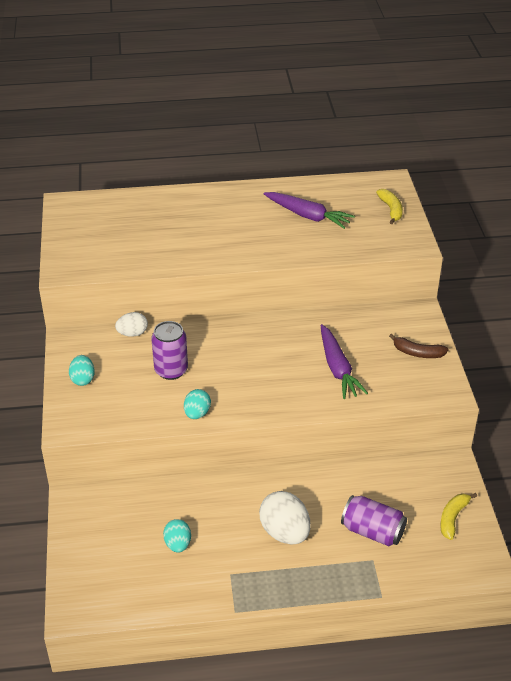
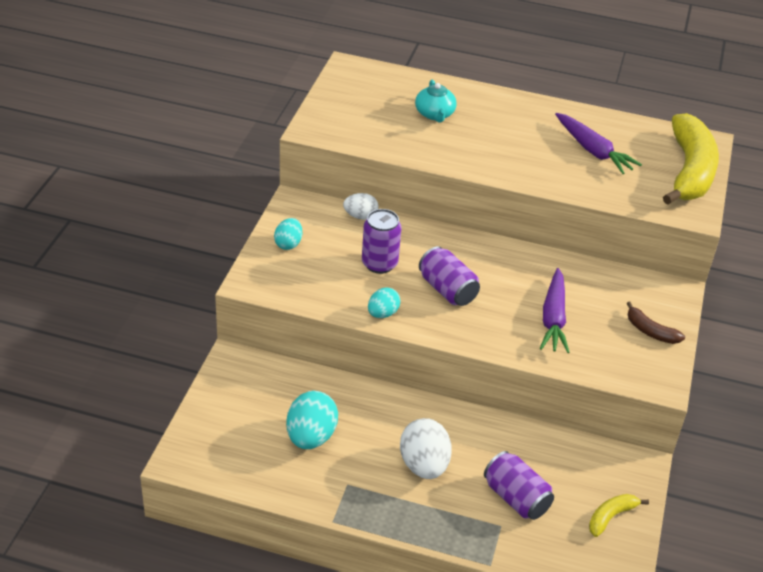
camera: 20 degrees right, 0 degrees up
turquoise egg [163,519,191,553] -> turquoise egg [286,391,338,449], size x1.68
yellow banana [376,189,403,224] -> yellow banana [663,113,719,205], size x2.26
none -> turquoise teapot [415,80,457,122]
none -> purple can [419,246,480,306]

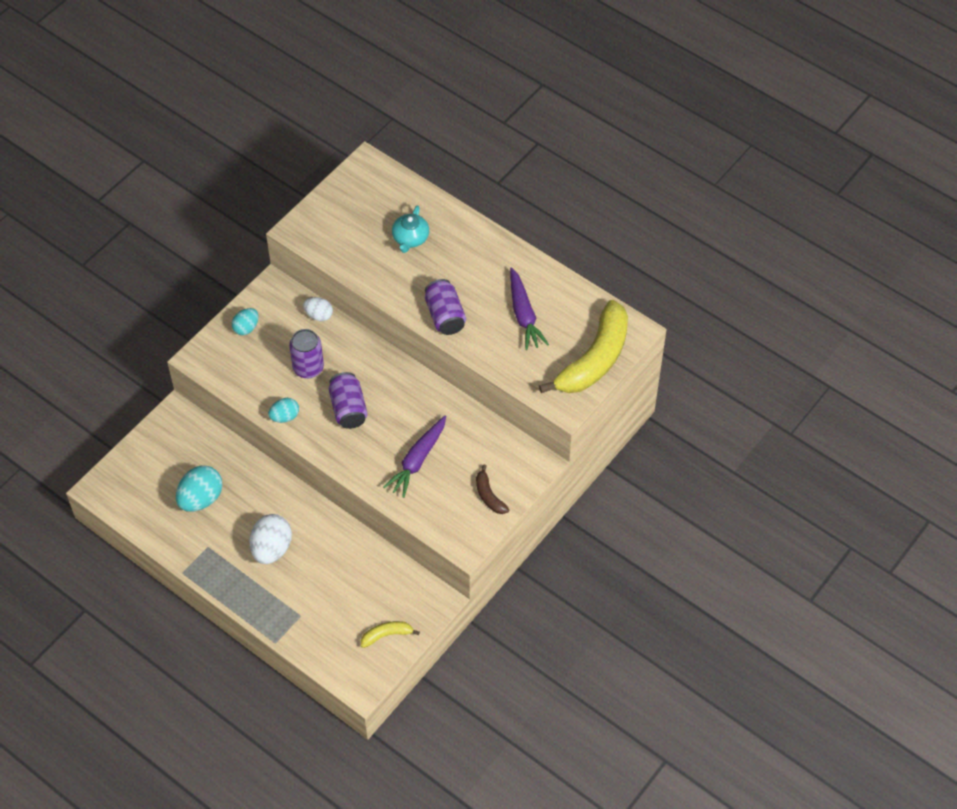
camera: 25 degrees right, 15 degrees up
purple can [484,451,554,520] -> purple can moved to [425,279,466,335]

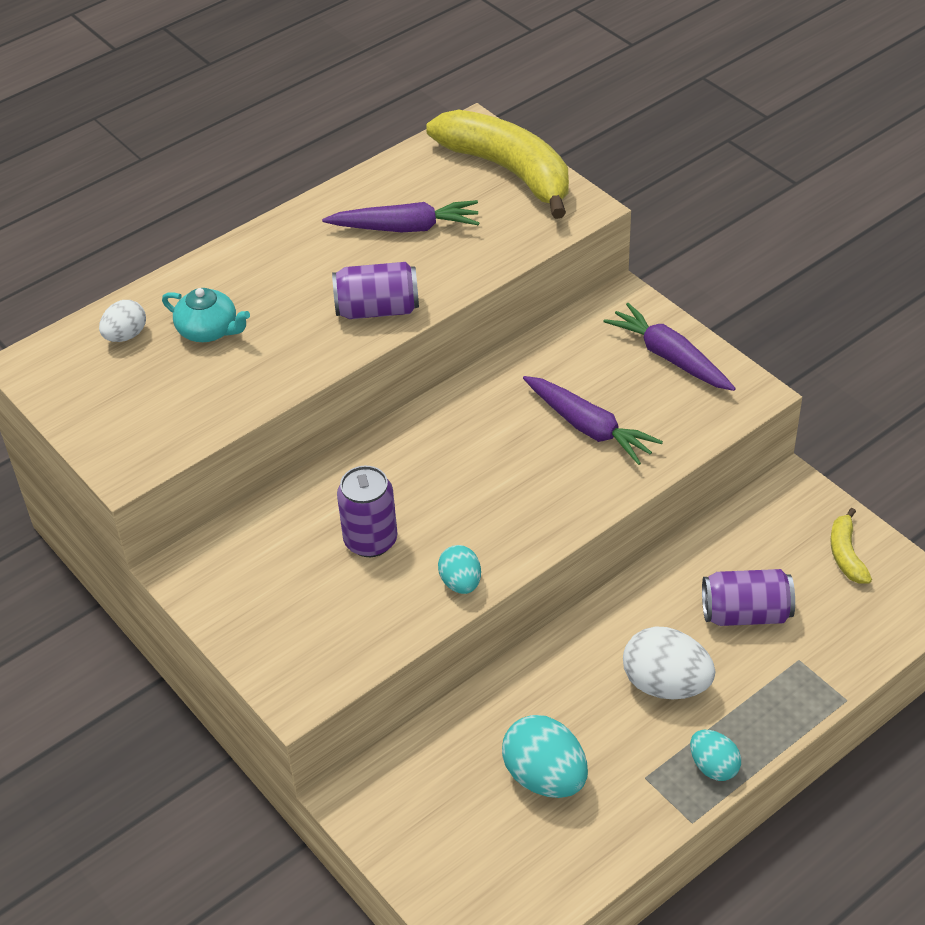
camera: 75 degrees left, 10 degrees down
turquoise egg [232,308,258,335] -> turquoise egg moved to [690,730,741,781]
white egg [303,297,333,321] -> white egg moved to [99,300,146,342]
purple can [329,372,368,429] -> purple can moved to [702,569,795,626]
brown banana [476,464,510,514] -> purple carrot [603,303,736,391]

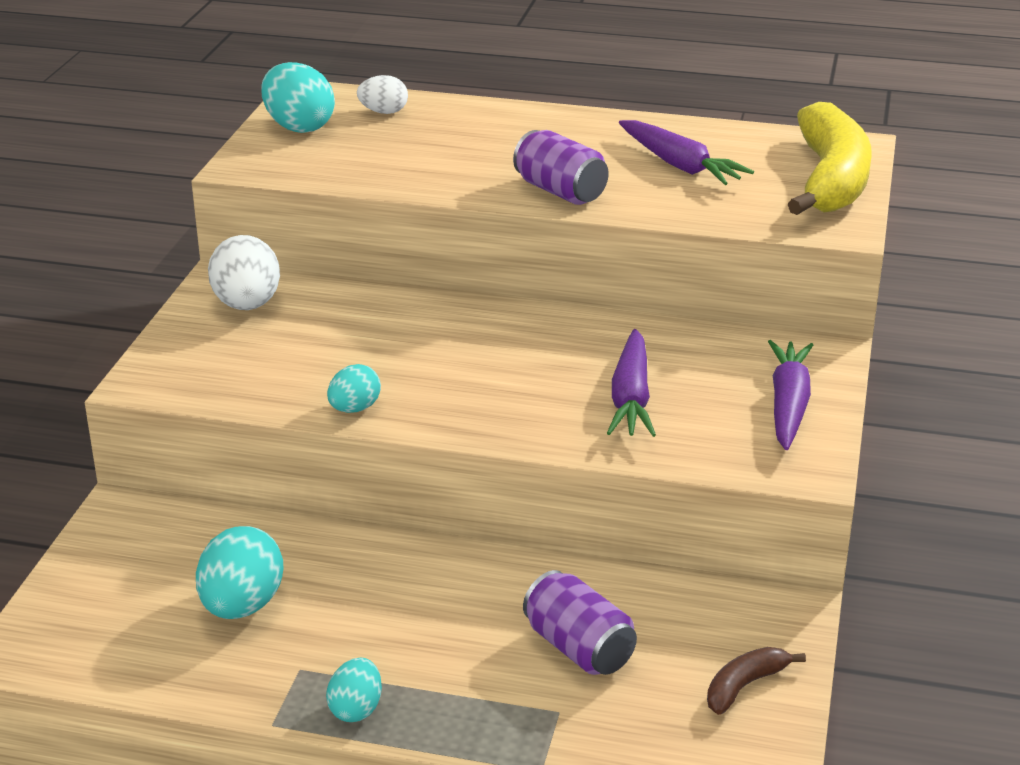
camera: 50 degrees right, 15 degrees down
turquoise teapot [162,288,250,342] -> none
purple can [337,466,398,557] -> none
white egg [623,626,715,700] -> white egg moved to [208,235,280,310]
yellow banana [830,508,872,583] -> brown banana [707,647,806,715]
none -> turquoise egg [261,62,335,133]

